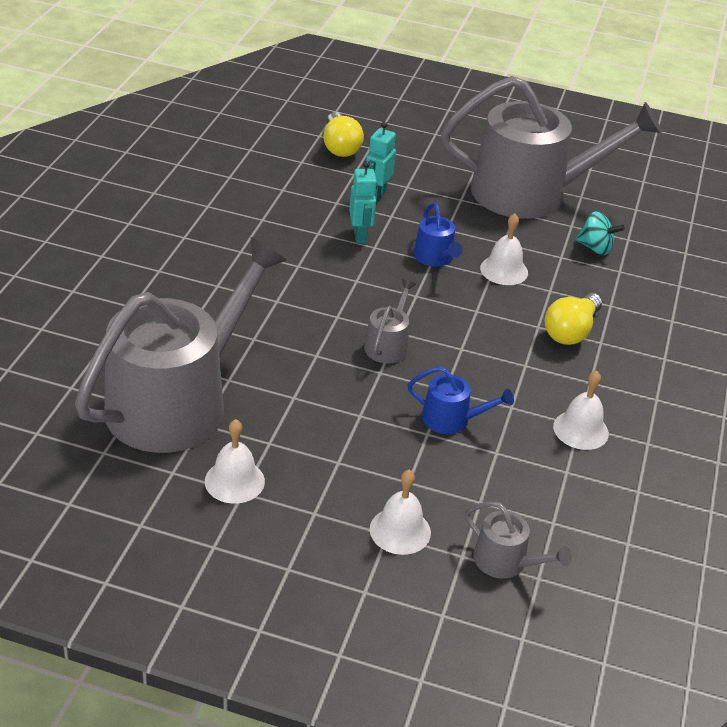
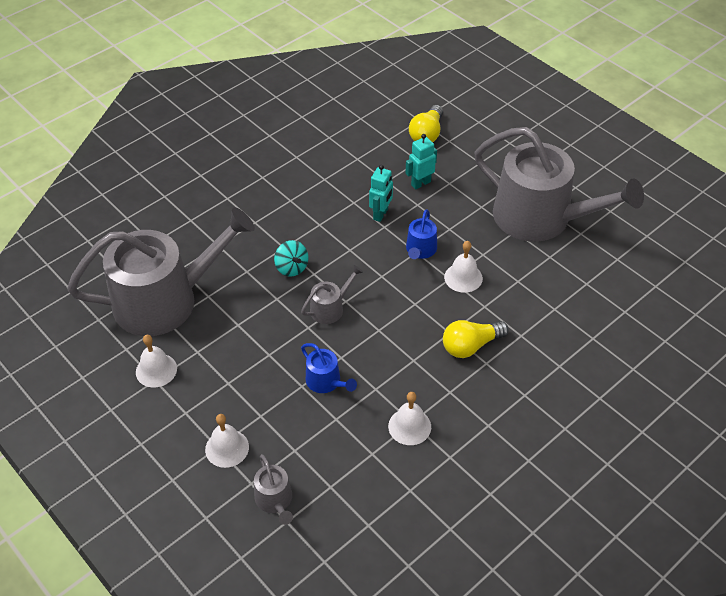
camera: 35 degrees right, 10 degrees up
turquoise spinning top [575,211,625,255] -> turquoise spinning top moved to [274,240,308,277]

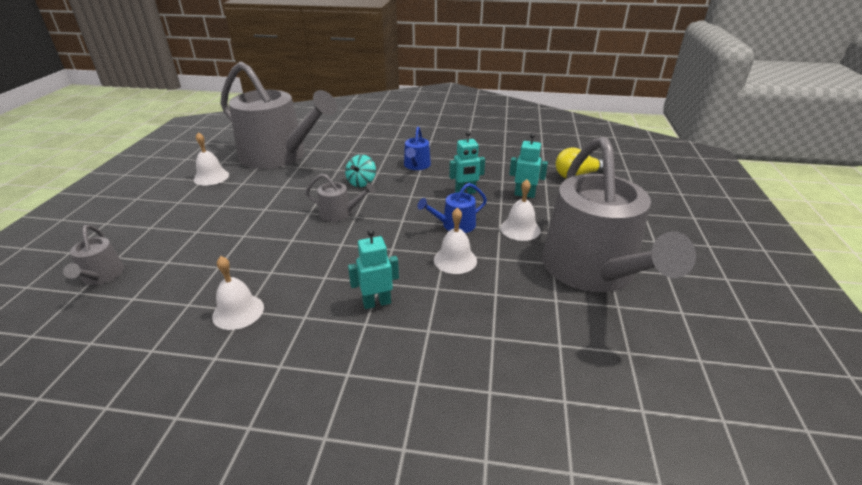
camera: 50 degrees right, 15 degrees down
white bell [205,414,249,468] -> white bell moved to [500,179,540,241]
grey watering can [254,454,293,525] -> grey watering can turned 45 degrees counterclockwise [63,225,124,285]
blue watering can [301,343,357,393] -> blue watering can moved to [404,127,431,170]
yellow light bulb [443,320,509,358] -> turquoise robot [348,229,399,309]

